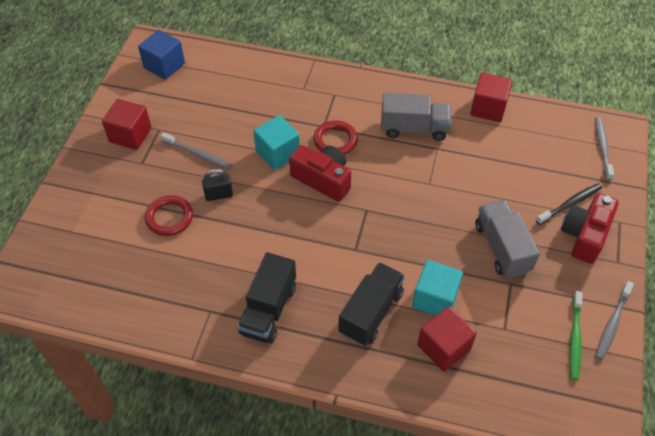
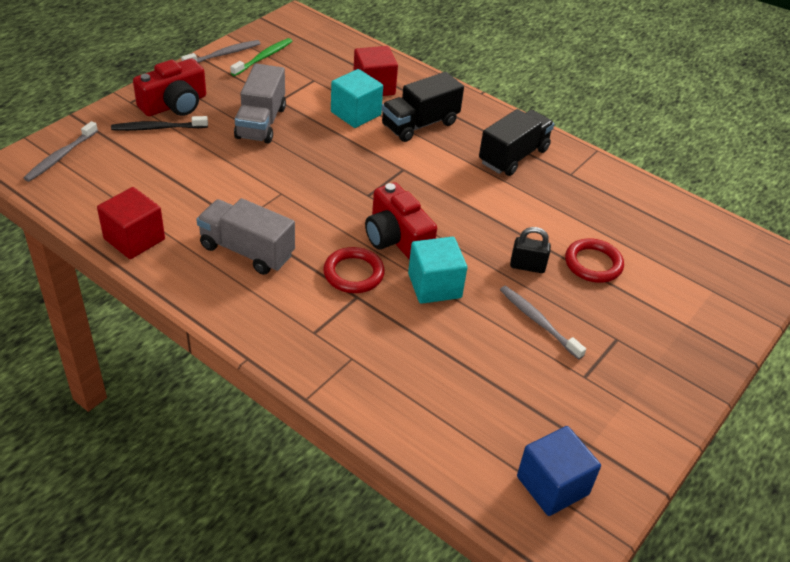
camera: 160 degrees left, 10 degrees down
red cube [102,99,152,150] -> none

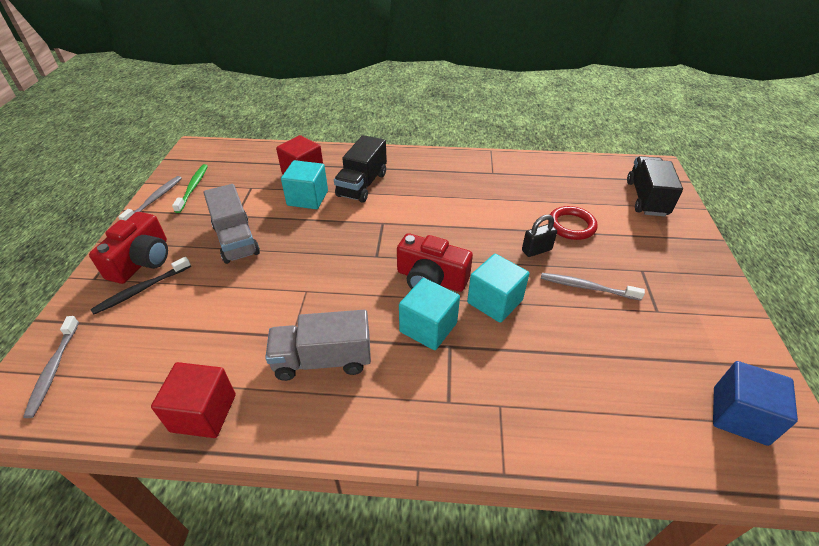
camera: 30 degrees left, 0 degrees up
red ring [323,247,385,293] -> turquoise cube [399,278,460,350]
black truck [479,109,554,176] -> black truck moved to [627,156,683,216]

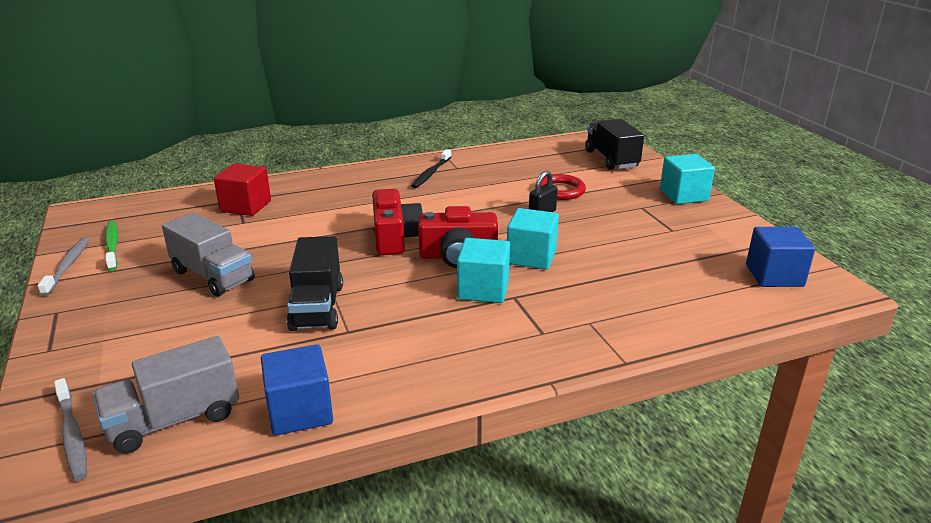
camera: 25 degrees left, 15 degrees down
red camera [89,212,168,284] -> red camera moved to [372,189,423,255]
black toothbrush [90,257,191,314] -> black toothbrush moved to [411,149,451,188]
red cube [151,362,236,438] -> blue cube [261,344,333,436]
grey truck [265,310,371,381] -> grey truck moved to [93,336,239,454]
turquoise cube [281,160,328,209] -> turquoise cube moved to [660,154,715,204]
black truck [334,135,387,203] -> black truck moved to [287,236,343,331]
grey toothbrush [541,273,645,301] -> none

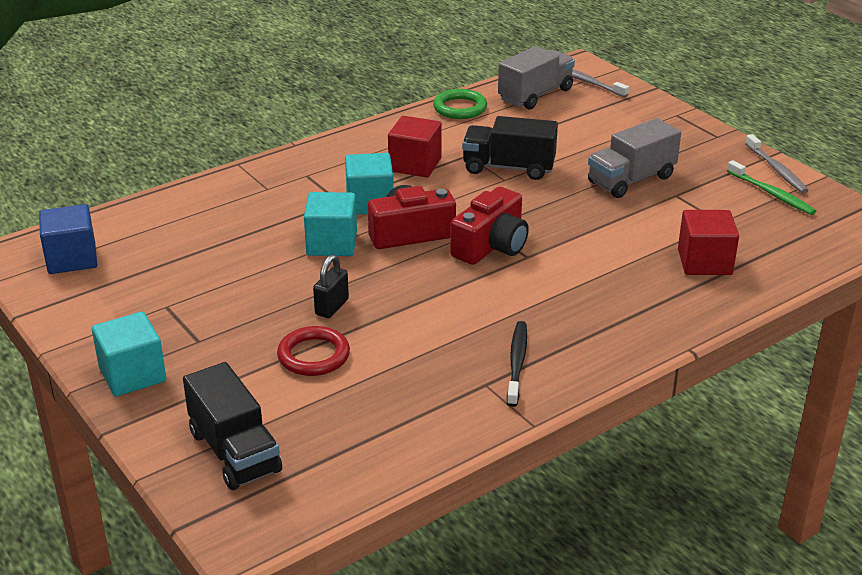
camera: 165 degrees right, 5 degrees up
grey truck [162,212,255,296] -> grey truck turned 60 degrees counterclockwise [588,118,681,198]
blue cube [261,344,333,436] -> green ring [433,89,487,119]
black truck [287,236,343,331] -> black truck turned 60 degrees counterclockwise [462,116,558,180]
red camera [372,189,423,255] -> red camera turned 120 degrees counterclockwise [450,187,529,265]
none -> red cube [388,116,442,178]

